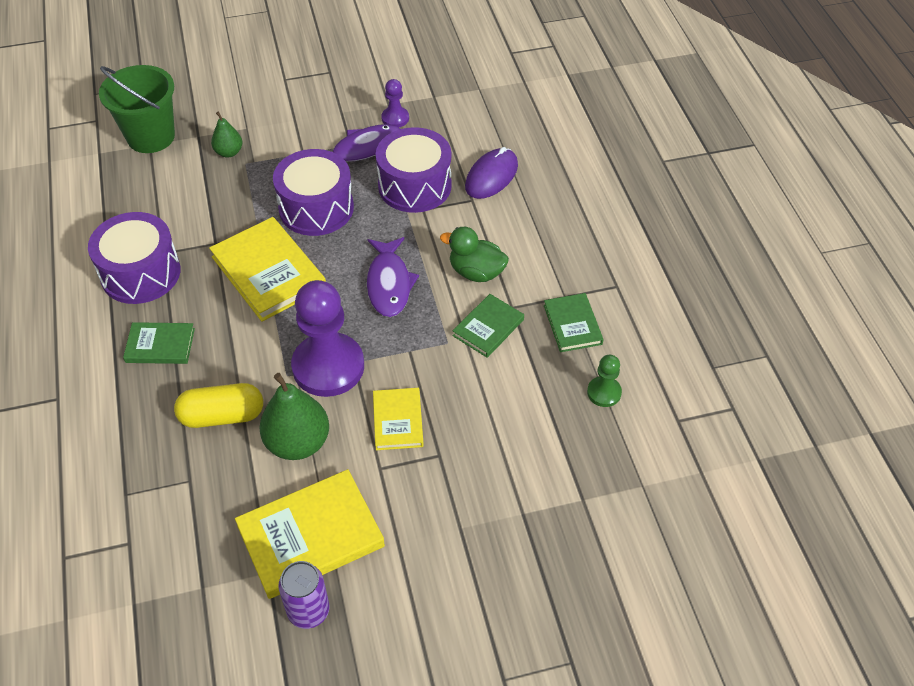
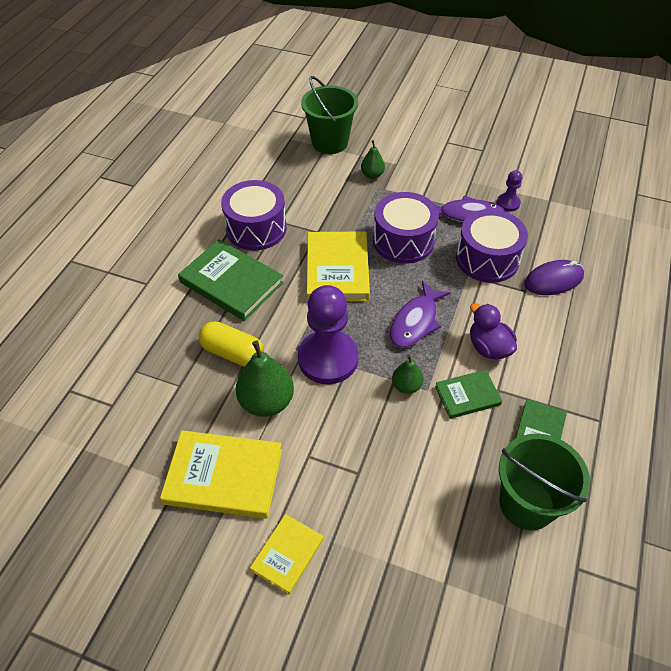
camera: 35 degrees right, 0 degrees up
green book [123,322,195,364] -> green book [178,239,284,321], size x1.75
purple can [278,561,330,629] -> none
yellow book [373,388,424,450] -> yellow book moved to [250,514,323,595]
green duck [440,227,509,282] -> purple duck [470,303,517,360]
green pawn [587,355,622,407] -> green bucket [499,434,590,530]
none -> green pear [392,355,423,394]

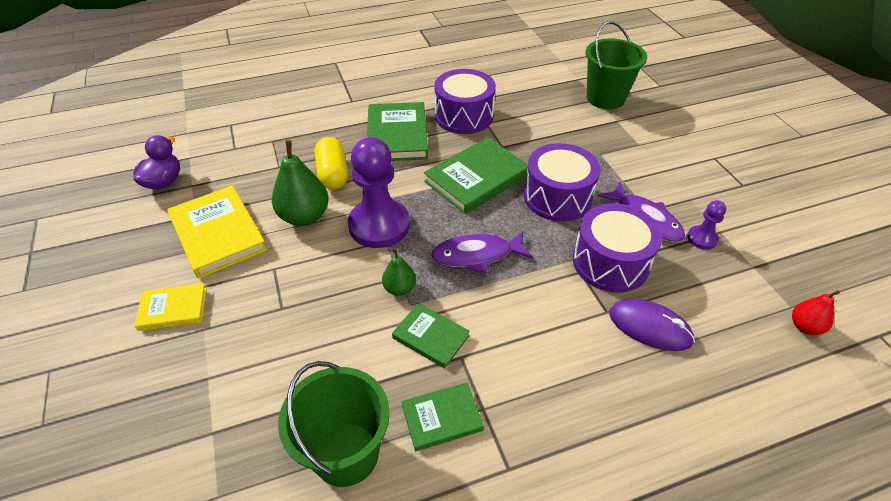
camera: 50 degrees right, 5 degrees down
yellow book [307,231,370,302] -> green book [424,137,528,214]
green pear [361,140,385,179] -> none
purple duck [470,303,517,360] -> purple duck moved to [133,135,180,190]
none -> red pear [792,290,840,335]

